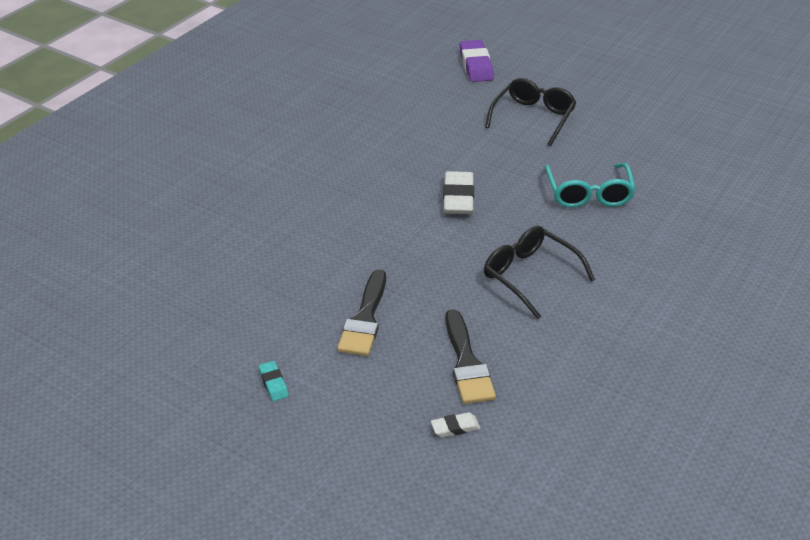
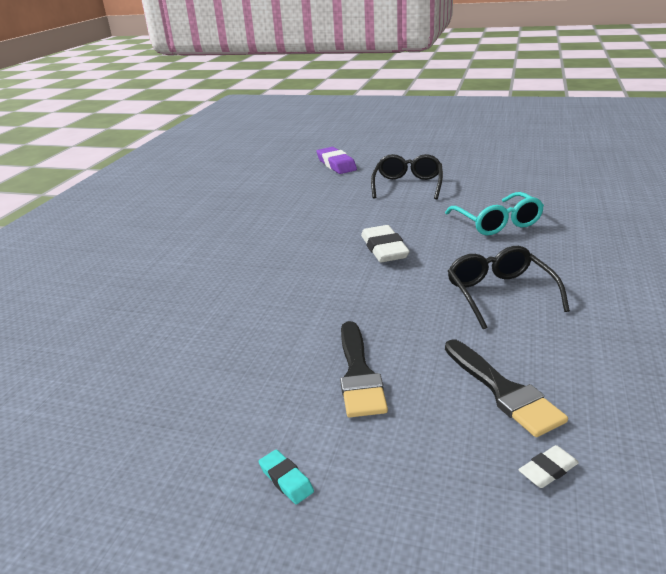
camera: 15 degrees left, 10 degrees down
black glasses [484,226,595,319] -> black glasses turned 45 degrees clockwise [448,246,570,329]

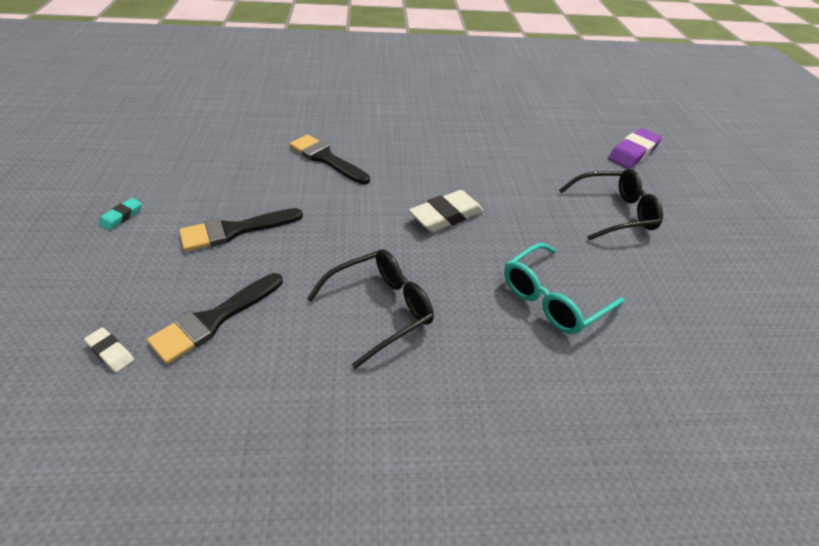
camera: 65 degrees right, 15 degrees up
none -> black brush [289,134,370,184]

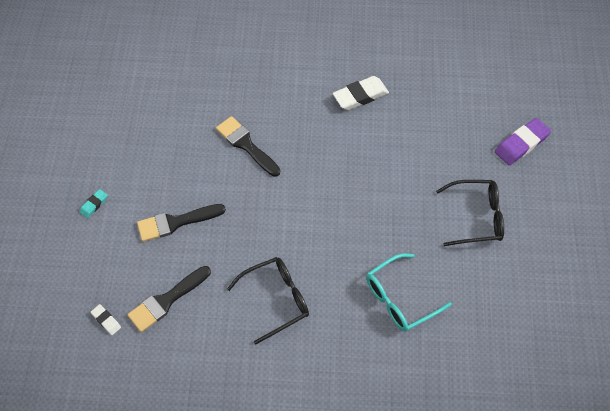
camera: 10 degrees right, 15 degrees up
white eraser [409,190,484,232] -> white eraser moved to [333,76,389,110]

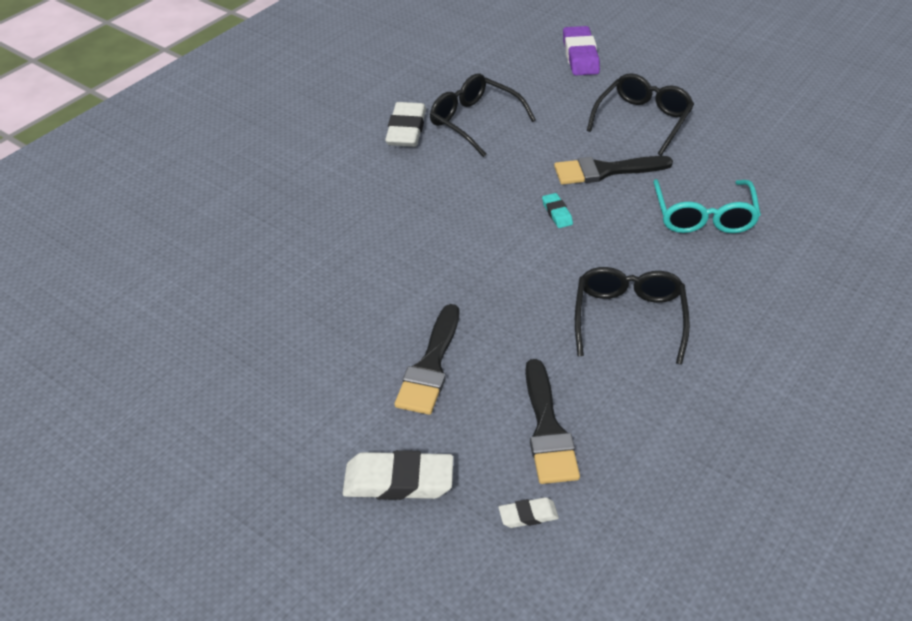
camera: 55 degrees left, 15 degrees down
turquoise eraser [80,189,107,218] -> turquoise eraser moved to [542,193,573,228]
black brush [216,116,280,177] -> black brush moved to [554,156,673,185]
none -> white eraser [343,450,453,500]
none -> black glasses [430,74,536,157]

